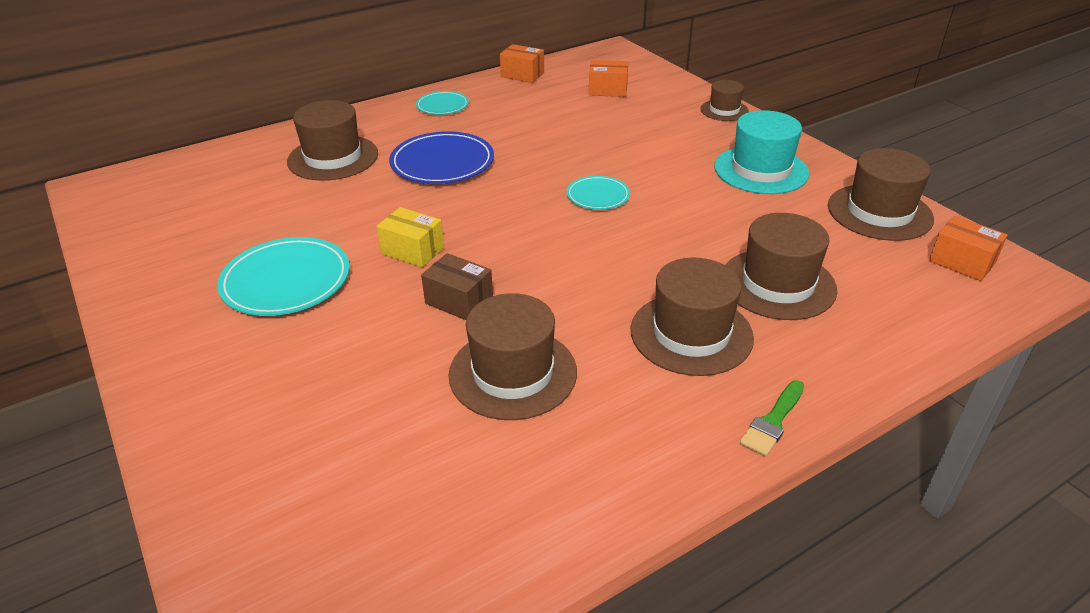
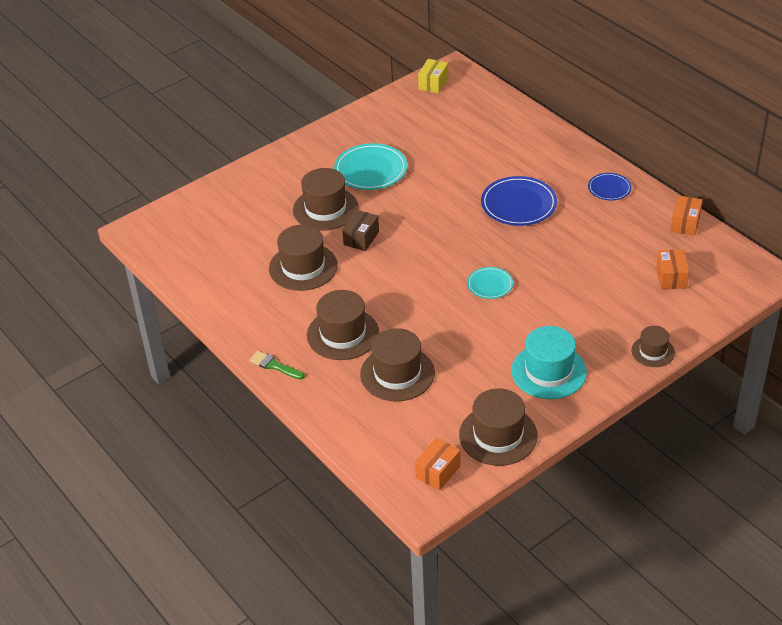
camera: 85 degrees right, 5 degrees up
brown hat [287,100,378,181] -> brown hat moved to [293,168,359,230]
yellow box [377,207,444,268] -> yellow box moved to [418,59,448,94]
turquoise plate [416,91,469,115] -> blue plate [588,173,631,201]

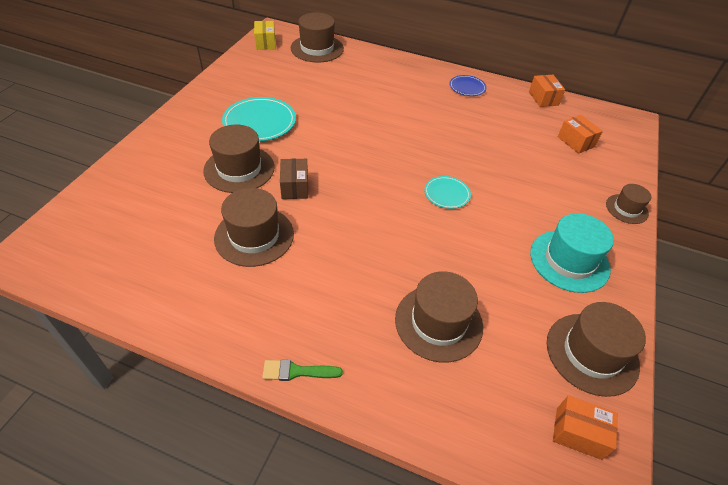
camera: 35 degrees left, 5 degrees up
brown hat [307,290,379,360] -> brown hat moved to [291,13,344,63]
orange box [415,438,460,491] -> orange box turned 75 degrees counterclockwise [553,395,618,460]
blue plate [481,176,557,226] -> none

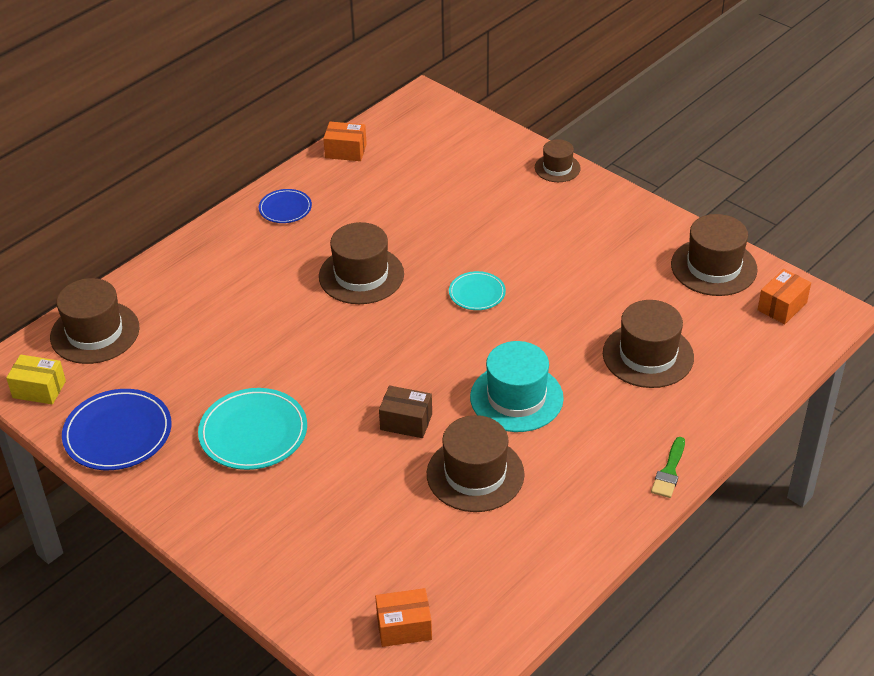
camera: 65 degrees left, 5 degrees down
brown hat [203,125,275,193] -> brown hat moved to [319,222,404,304]
turquoise hat [530,213,614,293] -> turquoise hat moved to [470,341,564,432]
orange box [558,115,603,154] -> orange box moved to [375,588,432,647]
none -> blue plate [62,389,172,470]

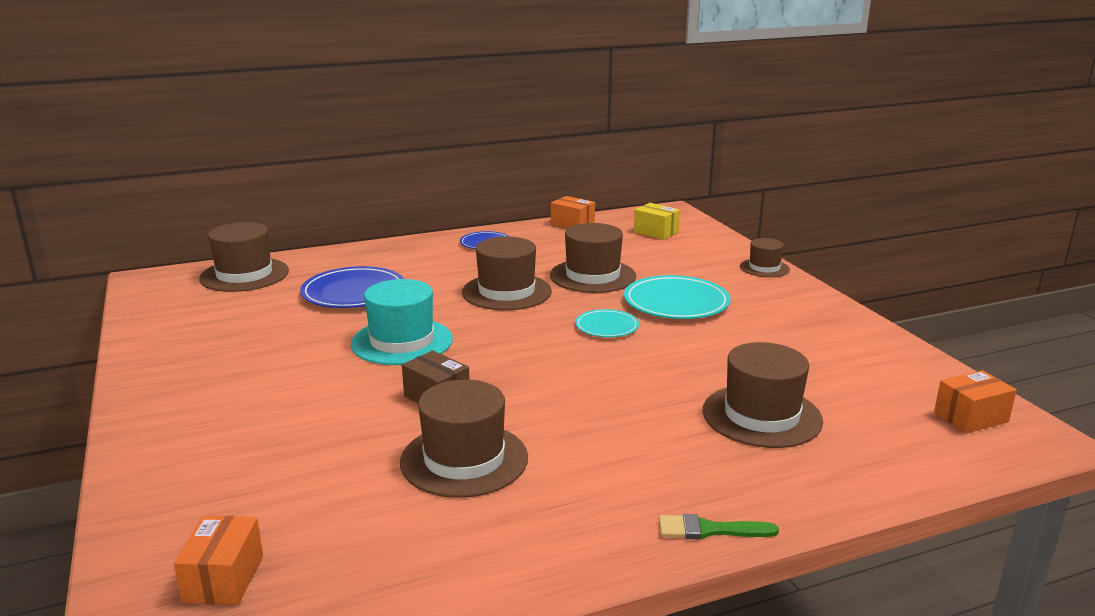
camera: 25 degrees right, 20 degrees down
yellow box [6,355,66,405] -> yellow box moved to [634,203,680,240]
blue plate [62,389,172,470] -> blue plate moved to [300,266,404,308]
turquoise plate [198,388,307,470] -> turquoise plate moved to [624,275,731,319]
orange box [375,588,432,647] -> orange box turned 75 degrees clockwise [174,516,263,605]
turquoise hat [470,341,564,432] -> turquoise hat moved to [351,279,453,365]
green brush [651,437,685,498] -> green brush turned 45 degrees clockwise [659,514,779,539]
brown hat [671,214,758,296] -> brown hat moved to [550,223,636,293]

